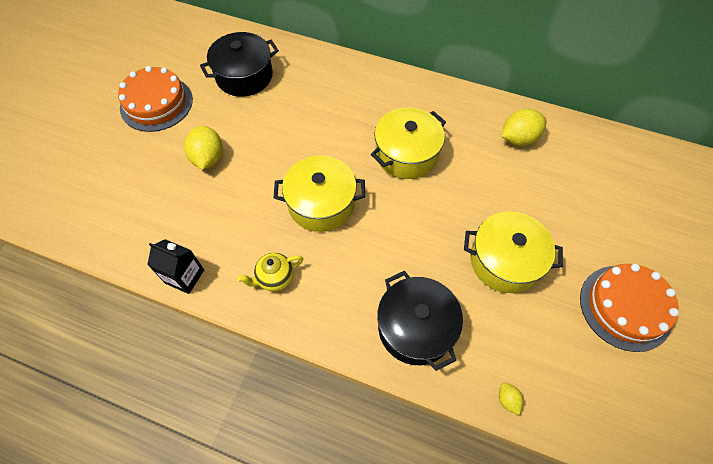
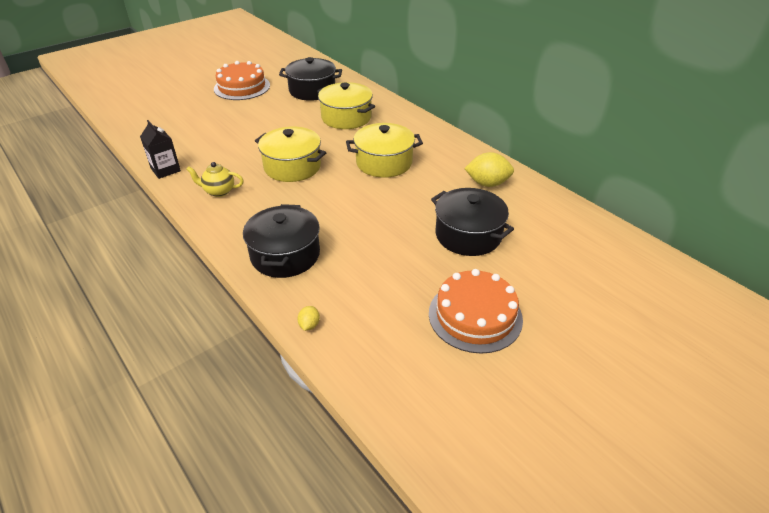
camera: 30 degrees right, 20 degrees down
yellow lemon [184,126,223,170] -> none
yellow pot [464,211,563,293] -> yellow pot moved to [317,82,375,129]
none -> black pot [431,188,514,256]

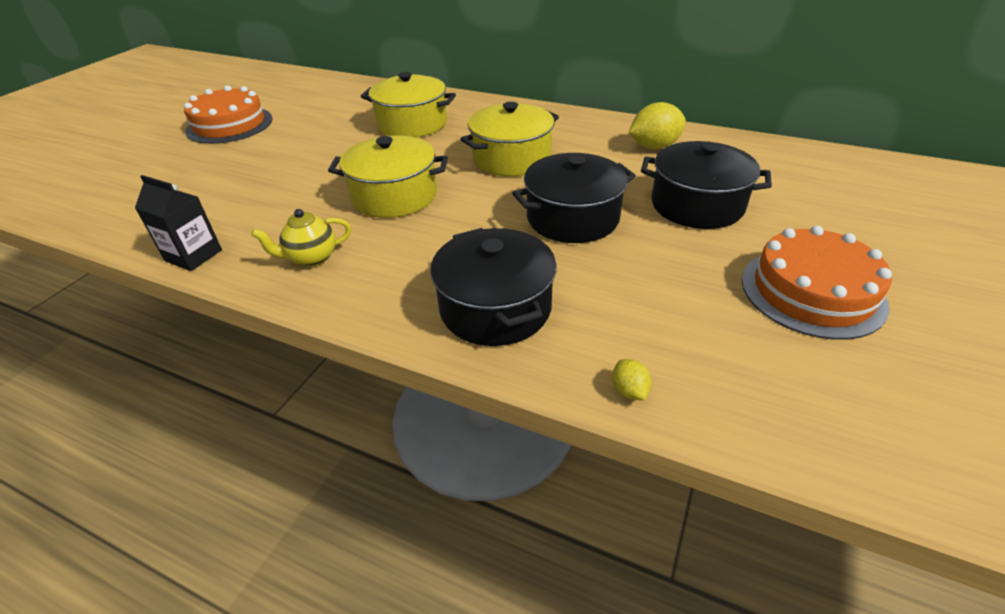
camera: 25 degrees left, 0 degrees up
black pot [279,57,342,101] -> black pot moved to [512,153,636,243]

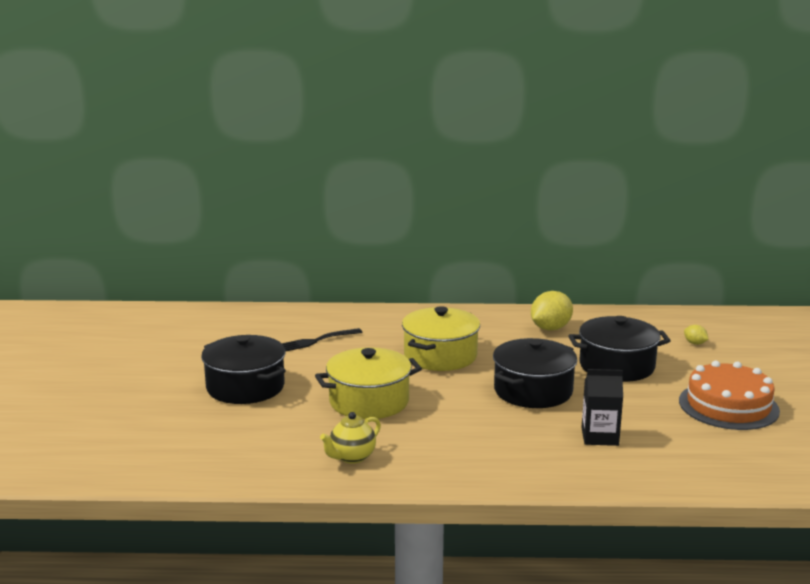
camera: 25 degrees left, 20 degrees down
black carton [135,175,222,271] -> black carton moved to [581,369,623,446]
orange cake [184,85,273,144] -> none
yellow pot [361,72,456,138] -> black fork [282,328,363,352]
black pot [430,228,557,346] -> black pot moved to [201,335,286,404]
yellow lemon [612,359,652,400] -> yellow lemon moved to [684,325,709,345]

